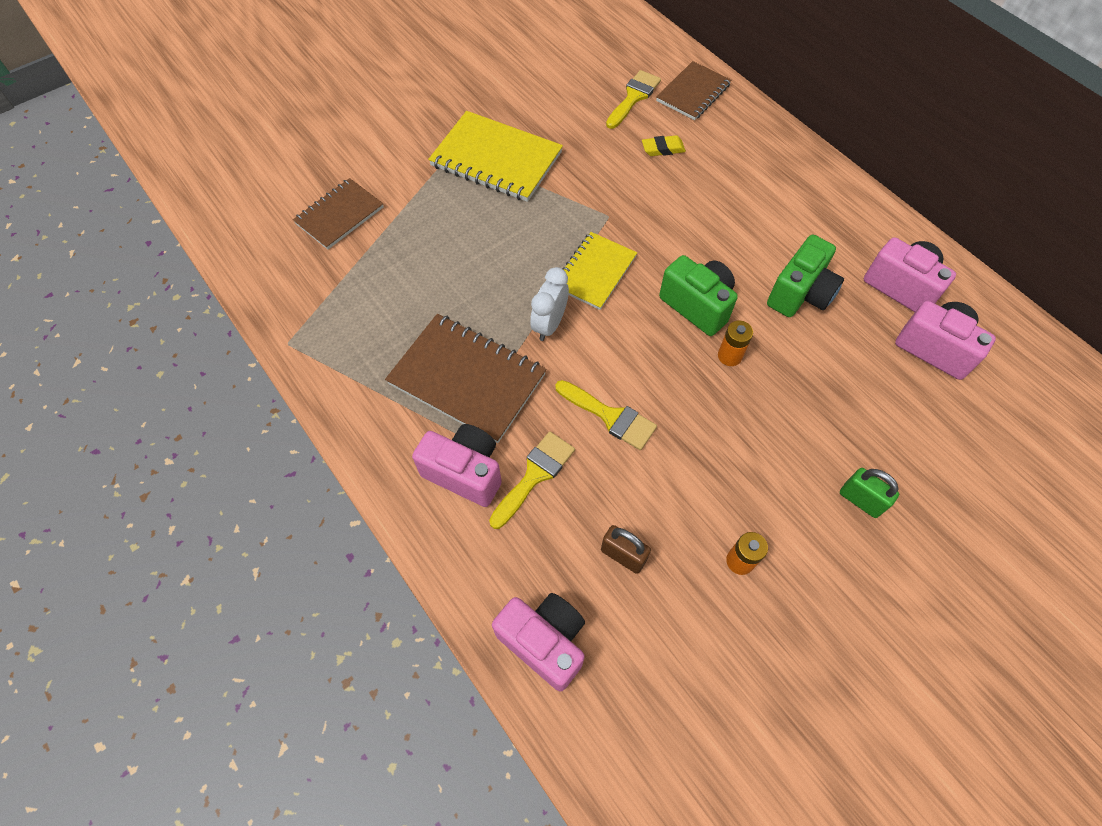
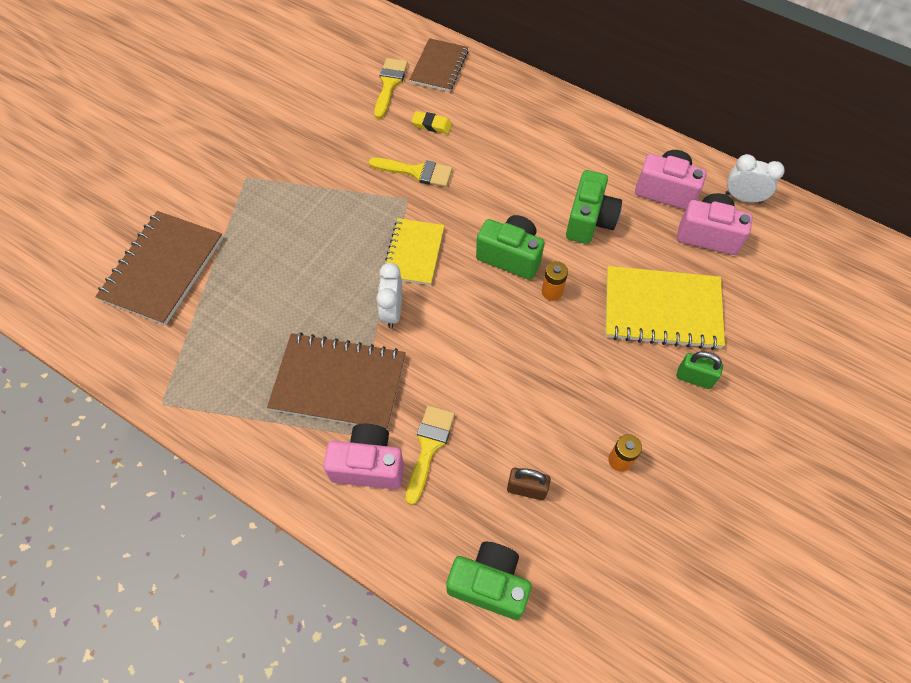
camera: 20 degrees left, 0 degrees up
brown notebook [293,178,384,249] -> brown notebook [95,211,223,325], size x1.56
yellow notebook [428,111,563,202] -> yellow notebook moved to [605,266,725,350]
pink camera [492,593,585,691] -> green camera [446,542,531,620]
yellow brush [555,380,657,450] -> yellow brush moved to [369,158,452,187]
yellow eraser [642,135,686,156] -> yellow eraser turned 45 degrees clockwise [411,111,452,134]
none -> white clock [725,154,785,203]

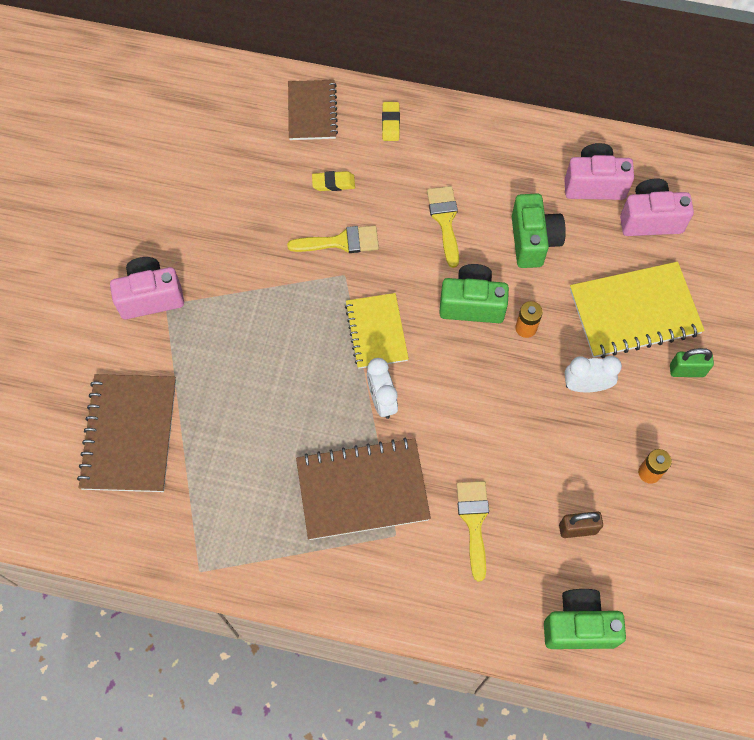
camera: 20 degrees left, 5 degrees up
pink camera [323,424,404,490] -> pink camera moved to [110,257,184,319]
yellow brush [374,58,408,119] -> yellow brush moved to [427,186,459,268]
white clock [725,154,785,203] -> white clock moved to [565,356,622,392]
none -> yellow eraser [382,102,400,141]

